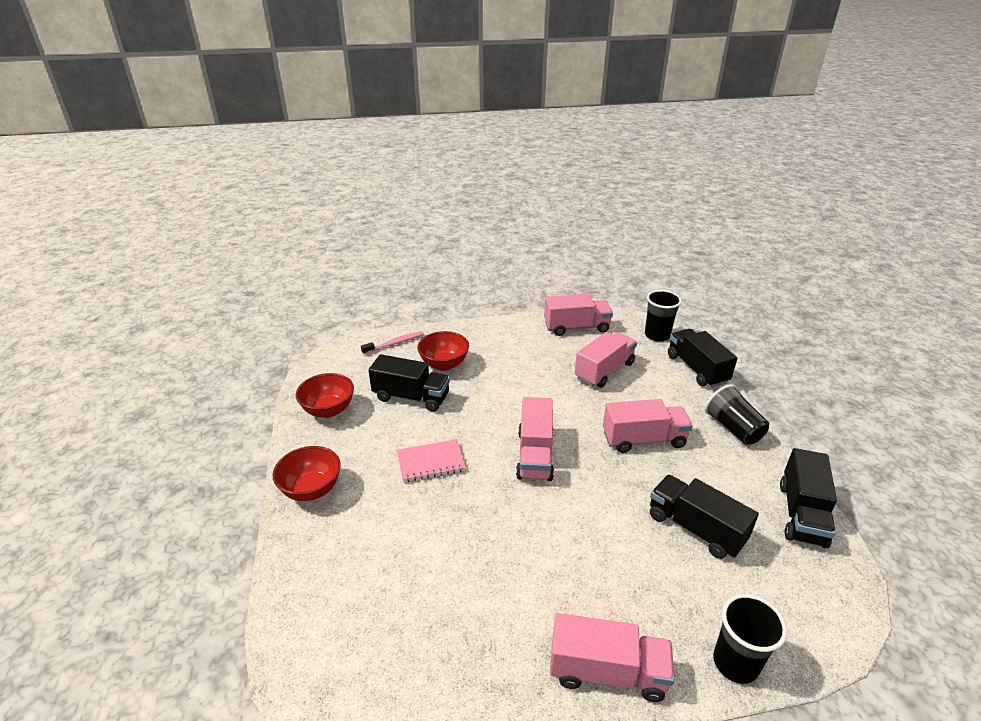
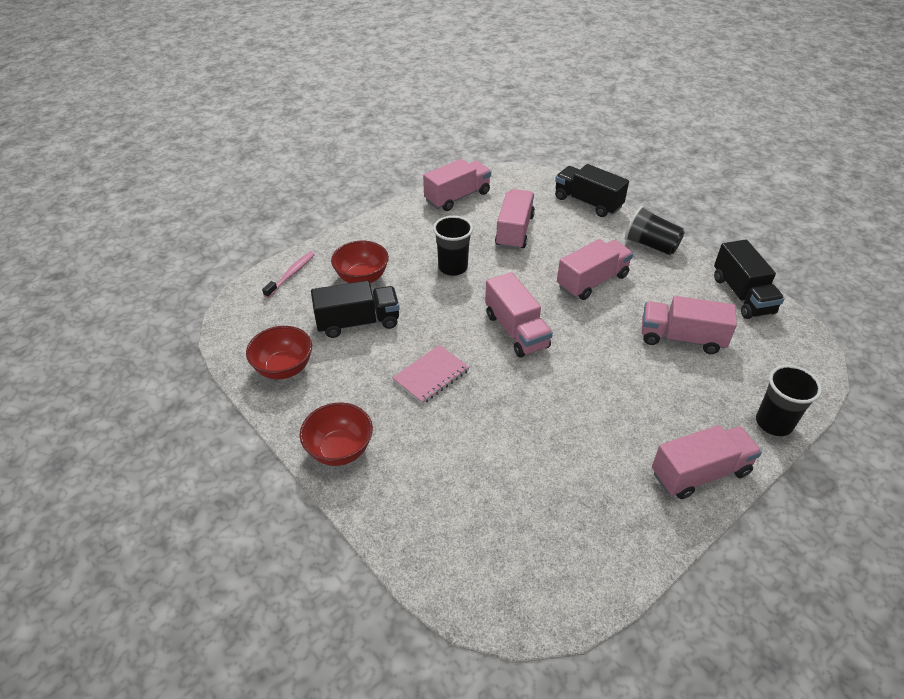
camera: 30 degrees left, 10 degrees up
black cup [645,290,682,342] -> black cup moved to [433,216,473,276]
black truck [650,475,759,559] -> pink truck [642,296,737,354]

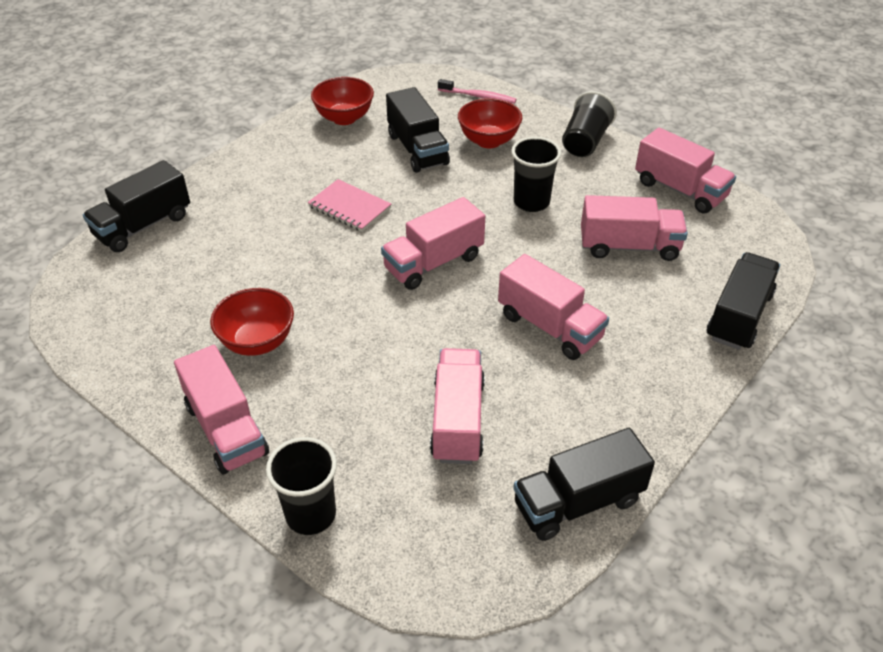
camera: 80 degrees right, 0 degrees up
red bowl [300,402,373,466] -> red bowl moved to [210,288,294,356]
black cup [625,206,685,255] -> black cup moved to [562,91,617,157]
none -> black truck [83,160,190,252]

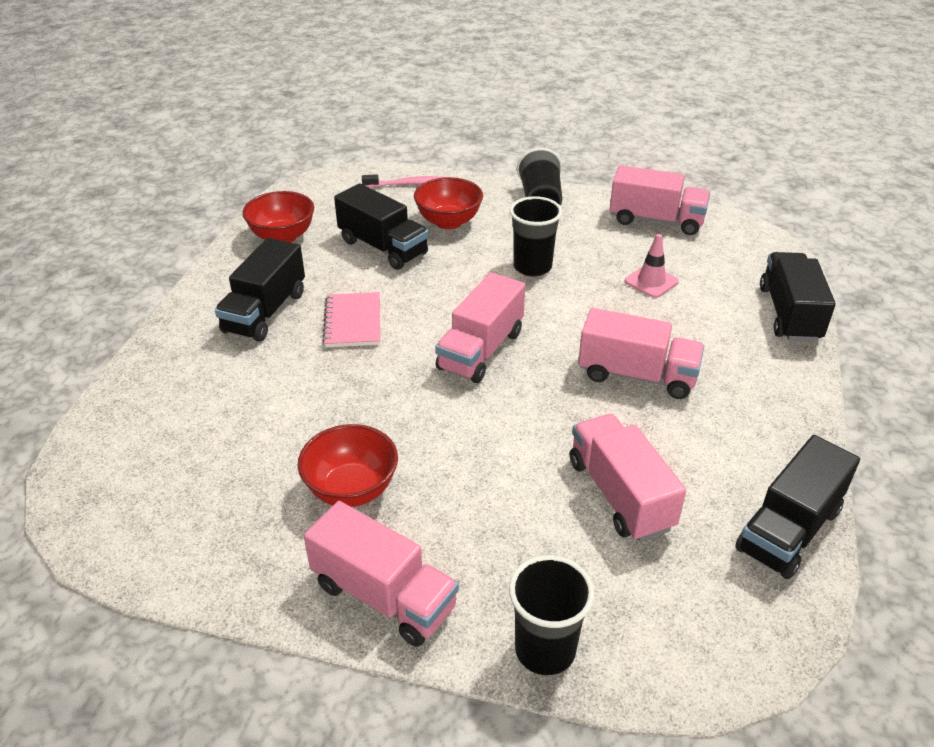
camera: 25 degrees left, 5 degrees down
black truck [83,160,190,252] -> black truck moved to [215,238,305,342]
pink notebook [308,179,391,232] -> pink notebook turned 75 degrees clockwise [322,292,380,347]
pink truck [581,195,688,261] -> pink traffic cone [625,234,679,298]

